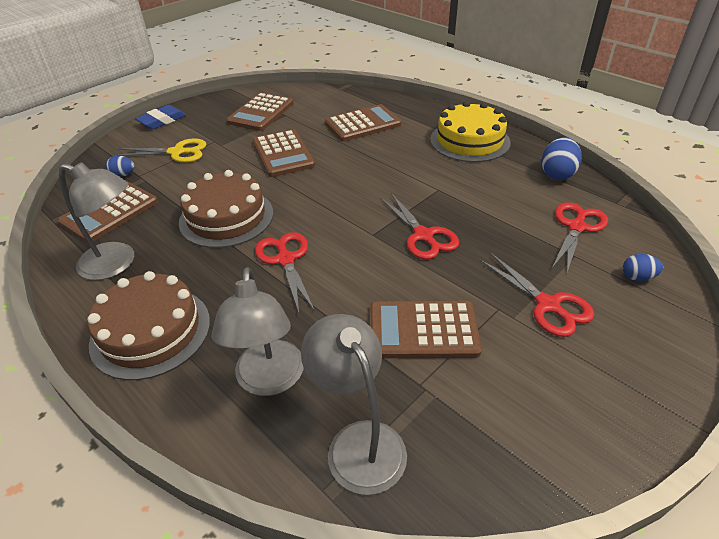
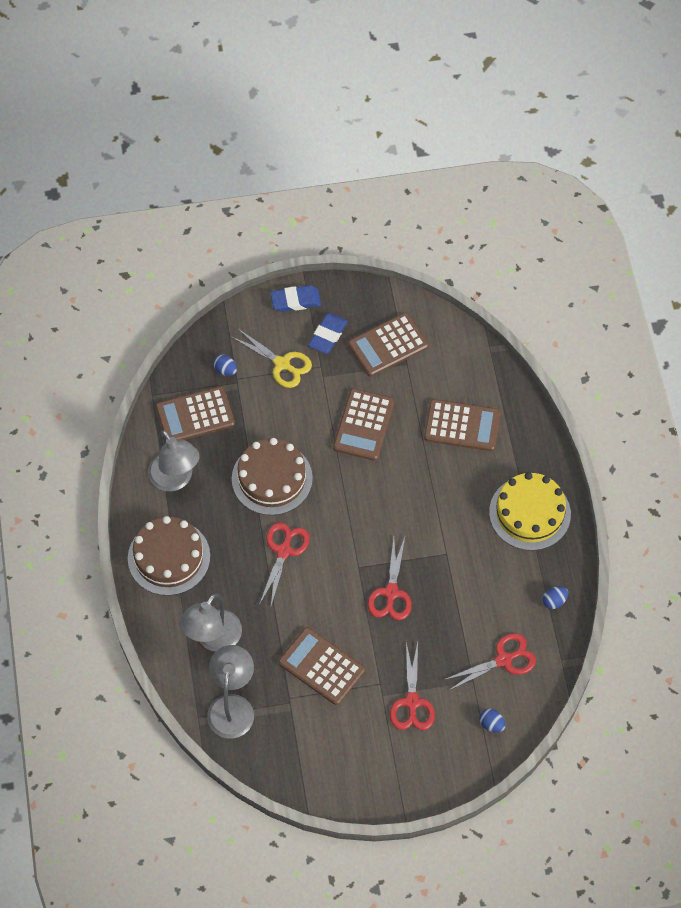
camera: 35 degrees right, 20 degrees up
blue egg [541,137,582,180] -> blue egg [542,586,568,609], size x0.58
none -> blue eraser [308,313,348,354]

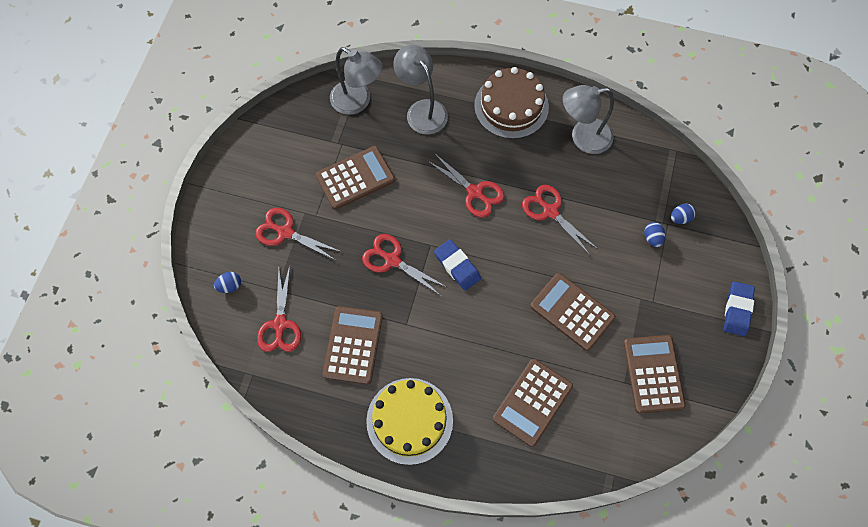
camera: 115 degrees right, 5 degrees up
brown calculator [156,386,235,441] -> brown calculator moved to [323,306,383,385]
yellow scissors [232,328,312,388] -> none
brown cake [232,438,313,515] -> red scissors [522,185,598,256]
blue eraser [308,313,348,354] -> blue eraser moved to [434,239,481,290]
blue egg [542,586,568,609] -> blue egg moved to [644,222,665,247]

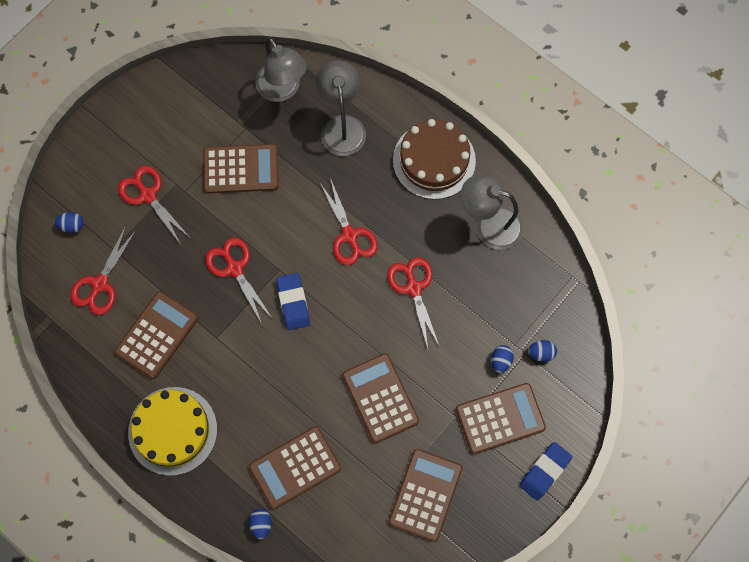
camera: 25 degrees right, 5 degrees up
none -> blue egg [249,509,272,539]
none -> brown calculator [456,383,546,454]

